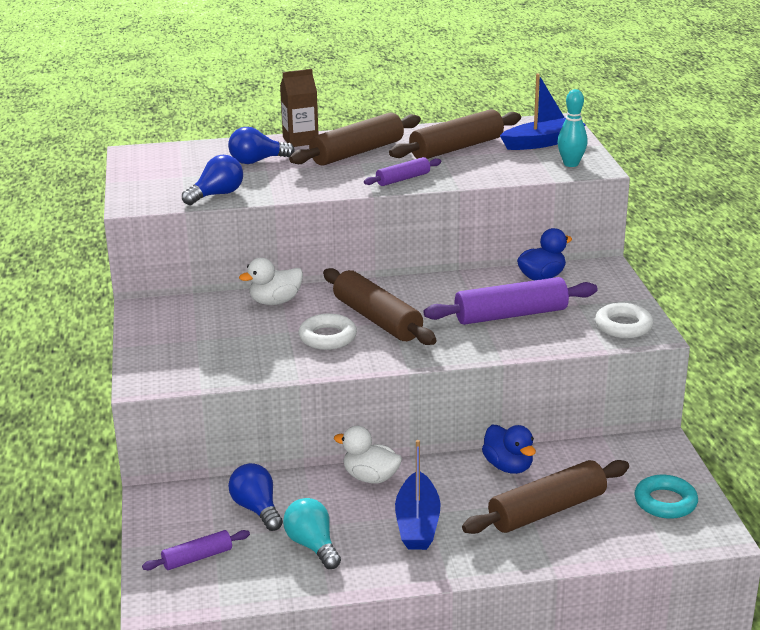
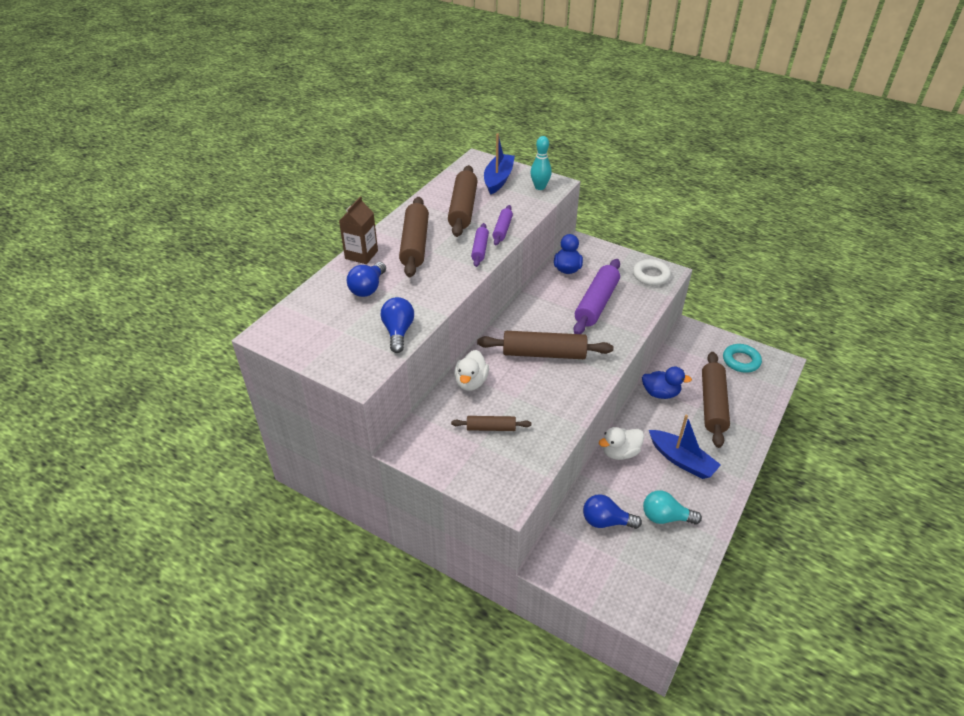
camera: 50 degrees left, 15 degrees up
purple rolling pin [142,530,250,571] -> purple rolling pin moved to [493,205,513,245]
white ring [299,314,357,350] -> none
none -> brown rolling pin [451,416,531,431]

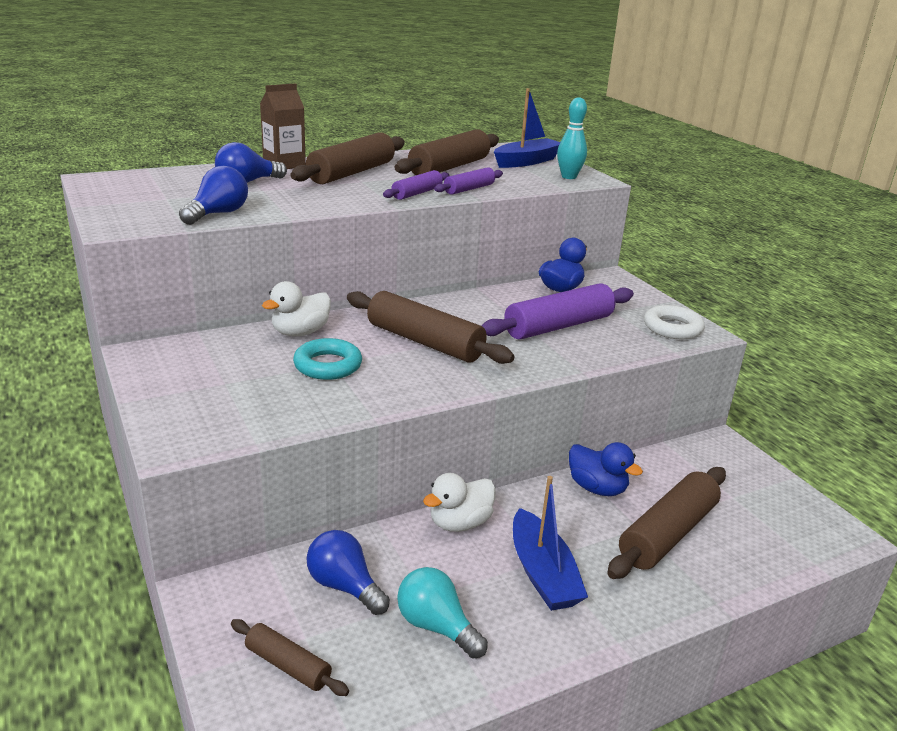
camera: 30 degrees right, 15 degrees down
brown rolling pin [451,416,531,431] -> brown rolling pin moved to [231,619,349,696]
white duck [599,427,644,460] -> white duck turned 45 degrees counterclockwise [423,473,496,532]
turquoise ring [723,344,762,373] -> turquoise ring moved to [293,338,362,380]

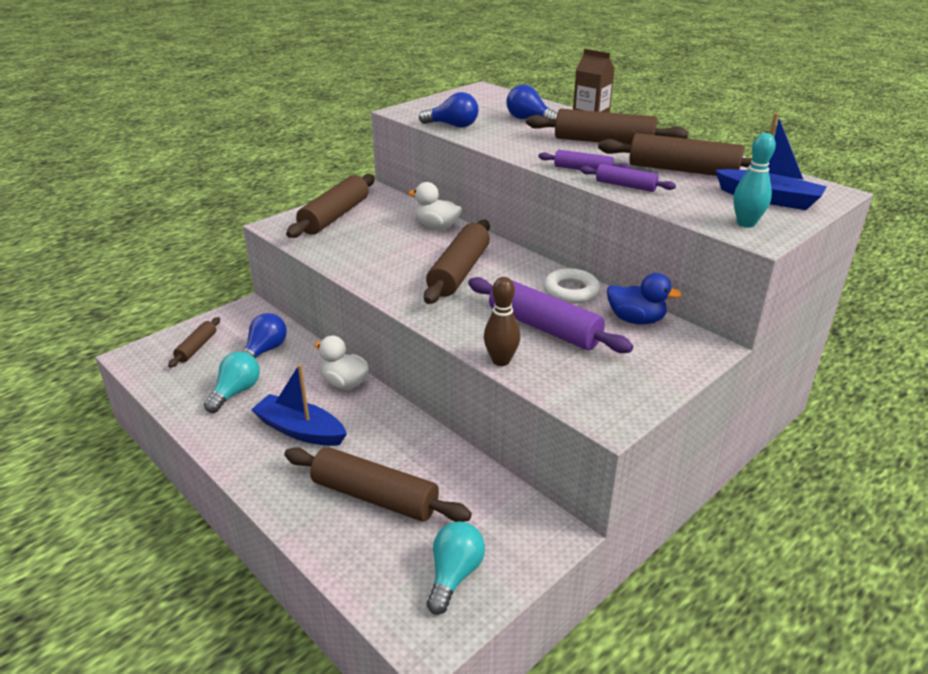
camera: 75 degrees right, 5 degrees up
turquoise ring [293,338,362,380] -> none
blue boat [513,476,588,611] -> blue boat turned 60 degrees clockwise [251,364,347,446]
blue duck [569,442,643,496] -> none
white ring [644,305,705,339] -> white ring moved to [543,268,600,304]
none -> brown rolling pin [286,174,375,238]
none -> turquoise light bulb [427,521,485,615]
none -> brown bowling pin [484,277,520,366]

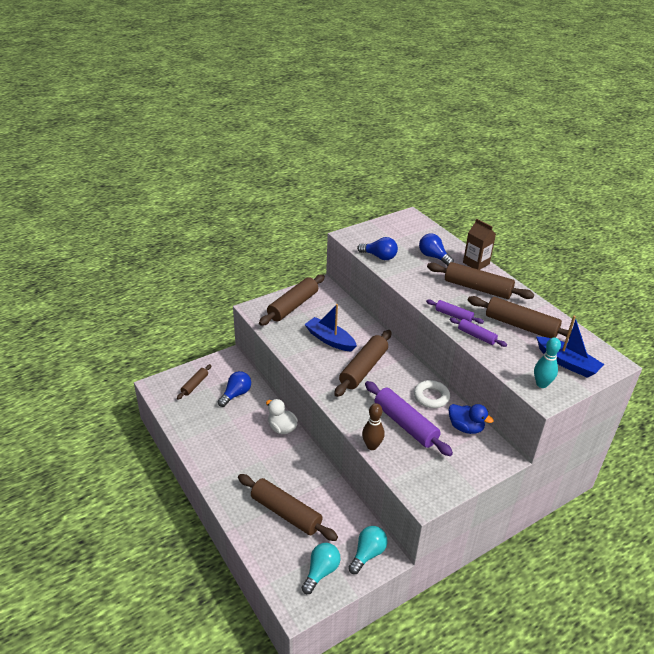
camera: 10 degrees right, 5 degrees up
turquoise light bulb [204,352,260,413] -> turquoise light bulb moved to [348,526,387,574]
blue boat [251,364,347,446] -> blue boat moved to [304,304,357,352]
white duck [409,182,462,230] -> none

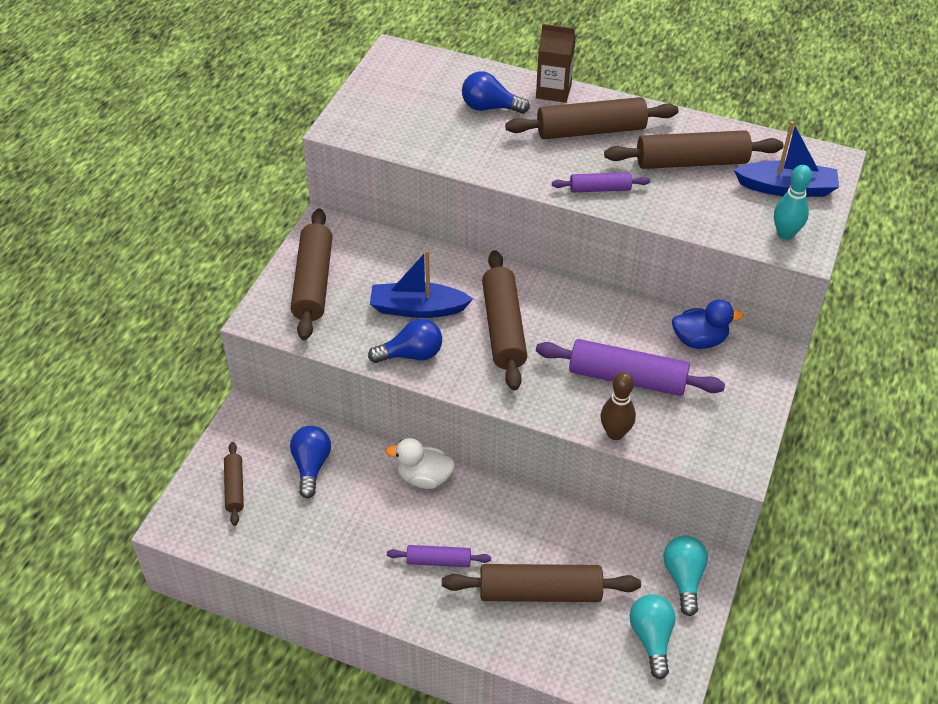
camera: 35 degrees left, 10 degrees up
blue light bulb [357,237,398,260] -> blue light bulb moved to [368,319,442,363]
white ring [414,380,450,408] -> none
purple rolling pin [450,318,507,347] -> purple rolling pin moved to [387,545,491,567]

